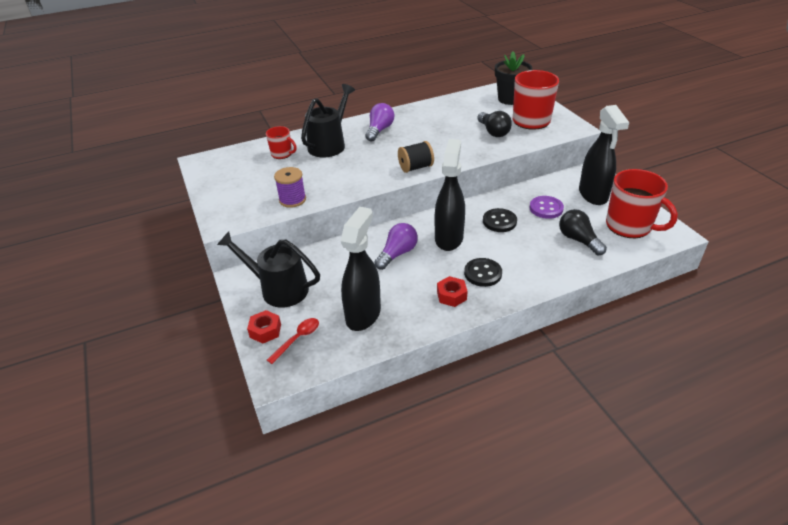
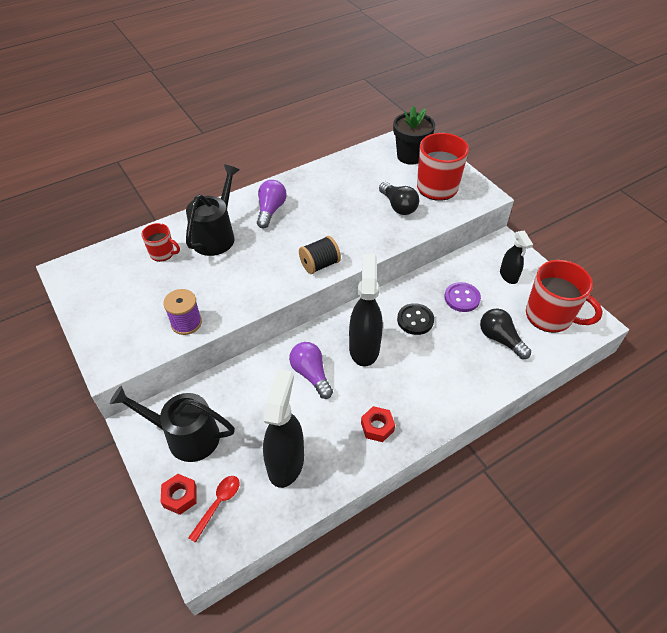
camera: 10 degrees left, 10 degrees up
purple light bulb [374,223,418,270] -> purple light bulb turned 60 degrees counterclockwise [289,342,333,399]
black button [464,258,502,287] -> none
black spray bottle [579,105,629,205] -> black spray bottle [500,230,533,284], size x0.58

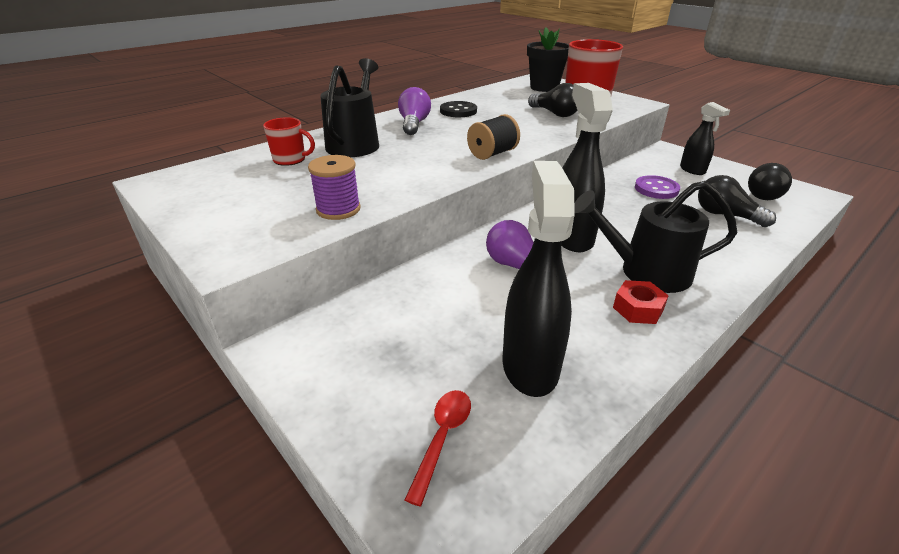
camera: 10 degrees left, 15 degrees down
black watering can [110,386,235,462] -> black watering can moved to [574,181,737,293]
red nut [161,474,197,515] -> none
black button [397,303,434,335] -> black button moved to [440,101,477,117]
red mug [526,260,603,333] -> black light bulb [748,163,792,200]

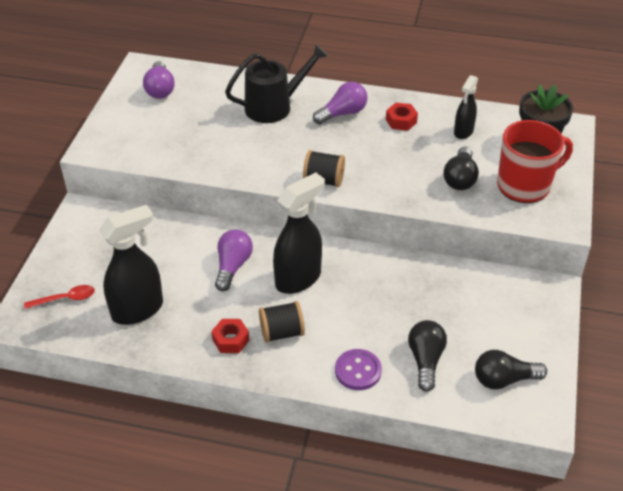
camera: 55 degrees right, 10 degrees up
red mug [263,117,315,166] -> none
purple spool [308,155,361,220] -> none
black button [440,101,477,117] -> red nut [386,103,418,131]
black watering can [574,181,737,293] -> black spool [259,301,305,343]
purple button [635,175,680,199] -> purple button moved to [335,349,382,390]
black spray bottle [680,102,730,175] -> black spray bottle moved to [454,75,478,139]
none -> purple light bulb [143,61,175,99]

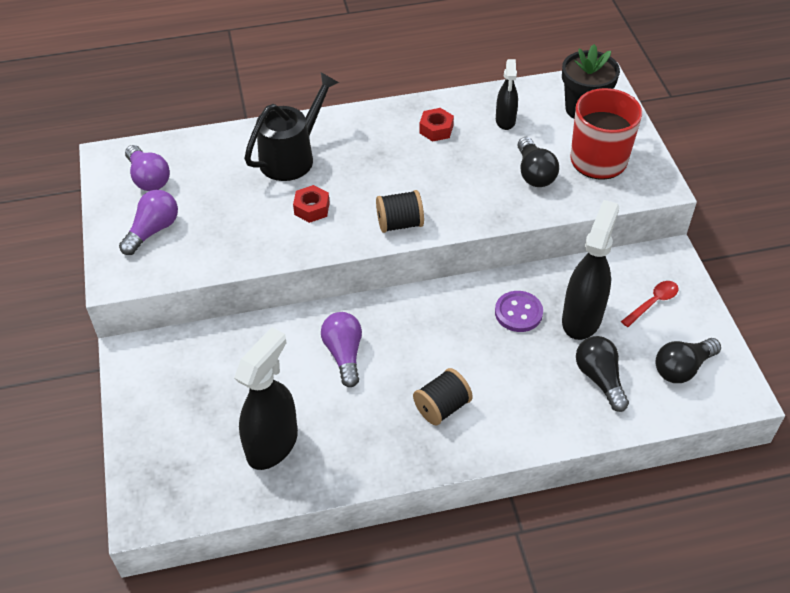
camera: 25 degrees left, 5 degrees up
red spoon [24,285,95,309] -> red spoon moved to [621,281,679,327]
red nut [211,319,249,353] -> red nut moved to [293,185,330,223]
black spray bottle [273,173,325,294] -> black spray bottle moved to [562,200,619,340]
purple light bulb [313,82,368,124] -> purple light bulb moved to [119,190,178,255]
purple button [335,349,382,390] -> purple button moved to [495,291,543,332]

